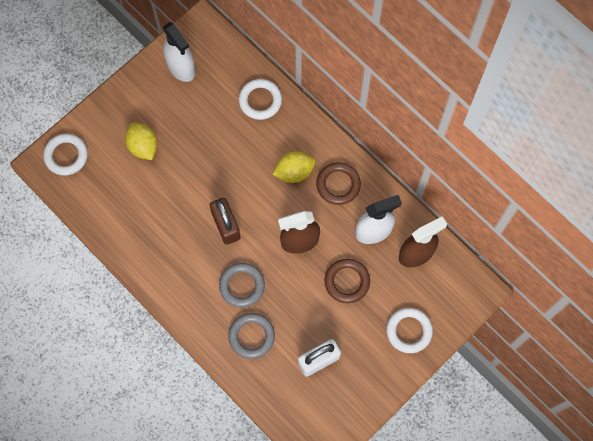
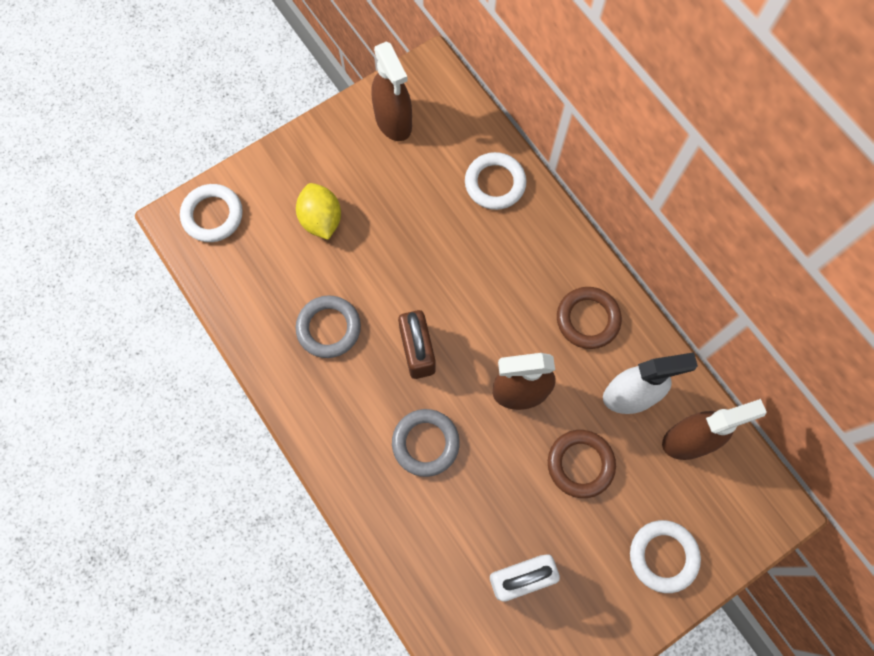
camera: 10 degrees right, 0 degrees up
white spray bottle [163,22,196,82] -> brown spray bottle [371,42,412,141]
grey ring [228,313,275,359] -> grey ring moved to [296,295,361,358]
yellow lemon [272,151,315,183] -> none

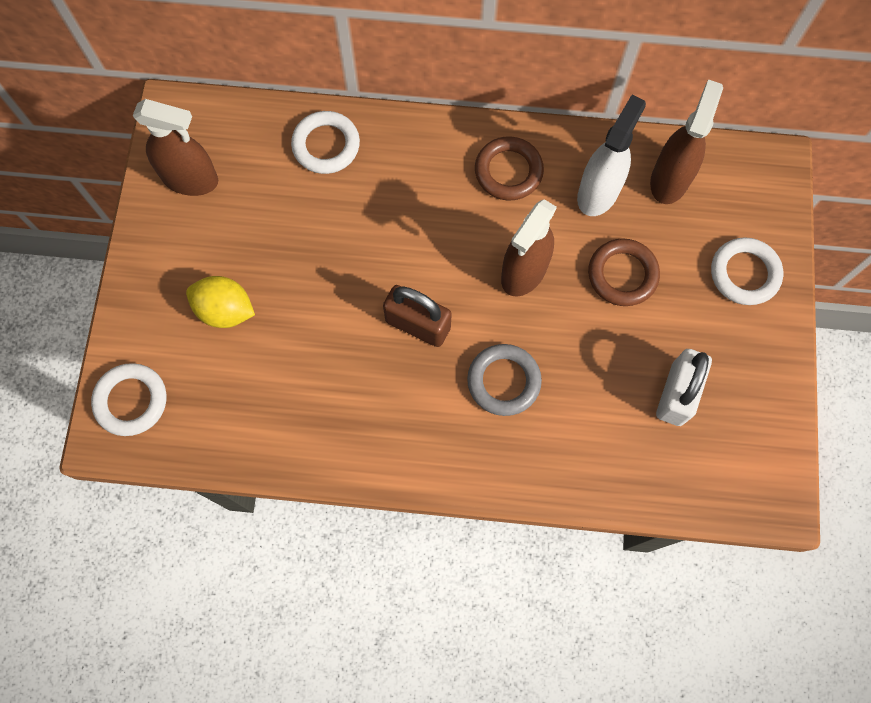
camera: 50 degrees left, 0 degrees up
grey ring [296,295,361,358] -> none

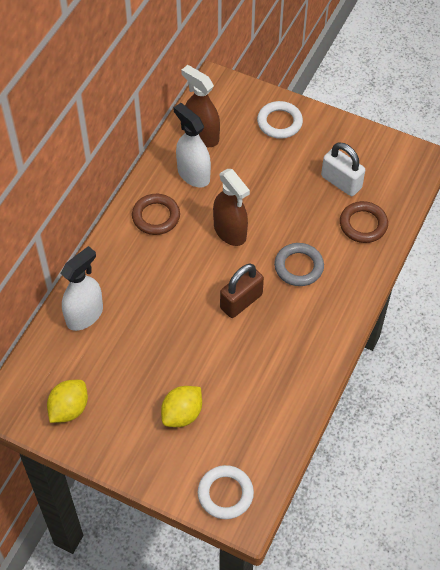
camera: 70 degrees left, 15 degrees down
brown spray bottle [133,99,218,196] -> yellow lemon [47,380,88,423]
white ring [291,111,360,174] -> white spray bottle [60,246,103,331]
brown ring [588,238,660,306] -> brown ring moved to [340,201,388,243]

